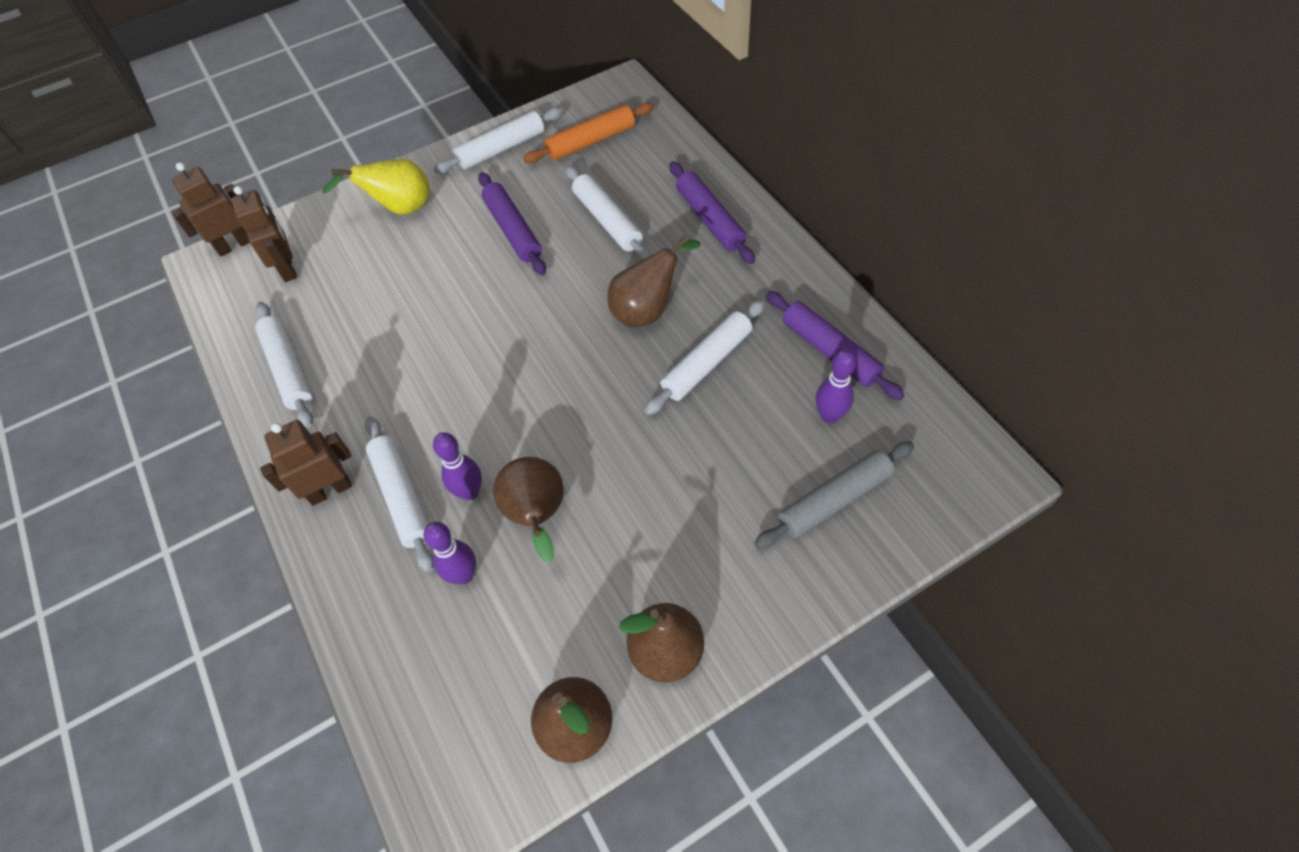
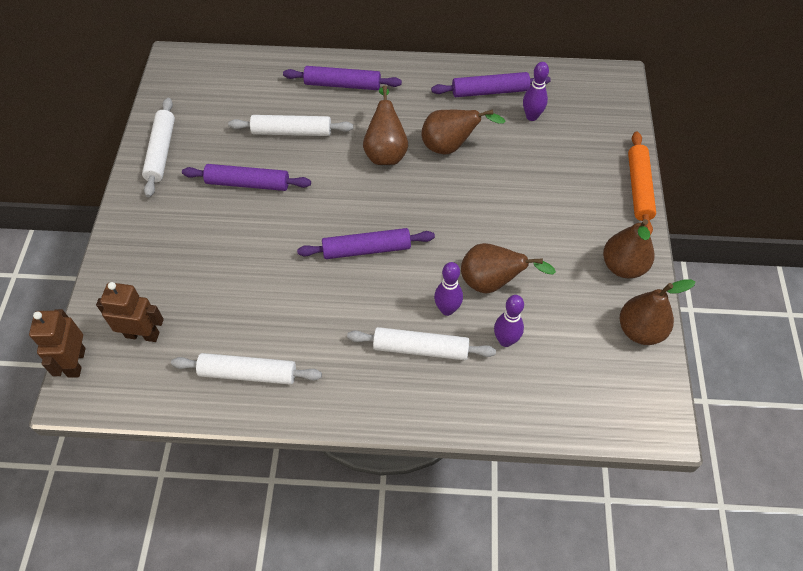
camera: 60 degrees left, 0 degrees up
brown robot [260,420,352,506] -> none
yellow pear [322,159,430,215] -> none
orange rolling pin [523,102,654,163] -> orange rolling pin moved to [628,131,656,236]
white rolling pin [645,300,765,415] -> brown pear [421,110,505,154]
grey rolling pin [755,441,914,549] -> none
none -> purple rolling pin [297,228,435,259]

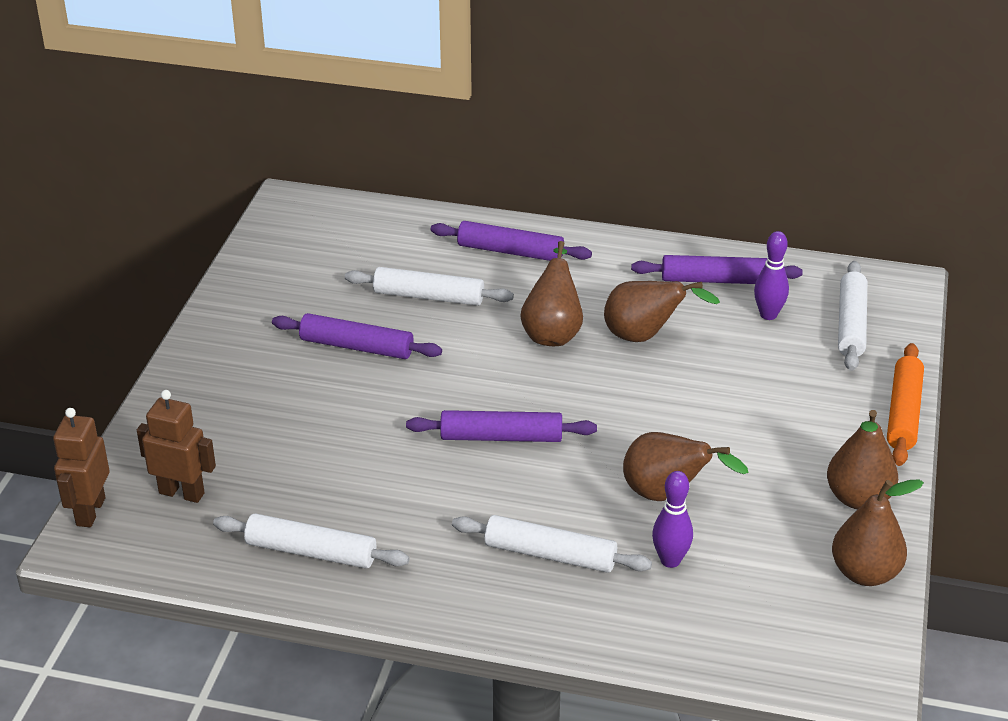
camera: 10 degrees right, 20 degrees down
white rolling pin [142,98,175,197] -> white rolling pin moved to [838,261,867,371]
purple bowling pin [434,262,463,316] -> none

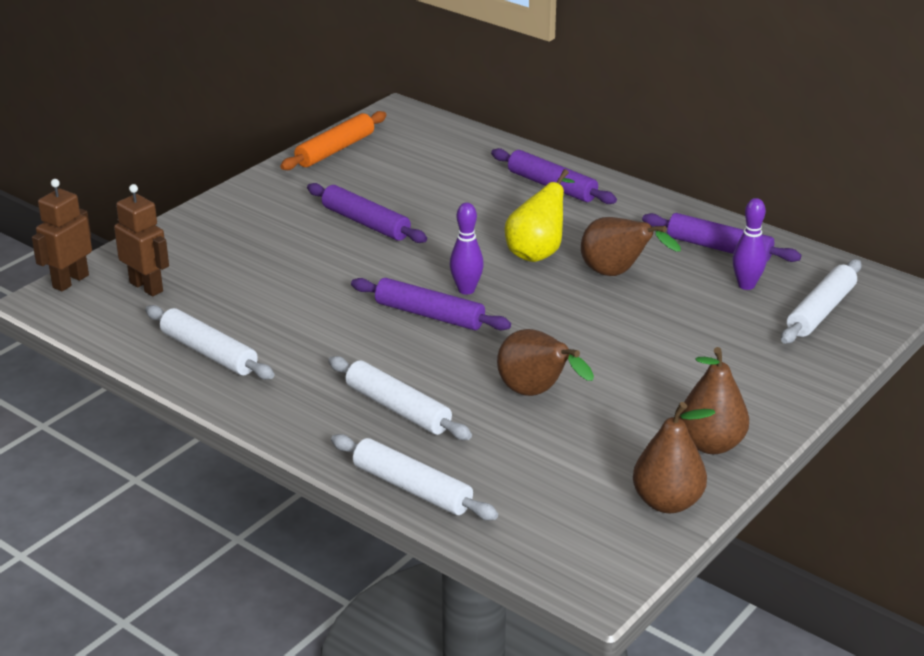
camera: 25 degrees right, 5 degrees down
white rolling pin [345,267,514,306] -> white rolling pin moved to [331,434,498,520]
brown pear [520,241,583,346] -> yellow pear [505,169,575,262]
purple bowling pin [652,471,693,568] -> purple bowling pin moved to [450,202,484,295]
orange rolling pin [887,343,924,466] -> orange rolling pin moved to [280,111,386,170]

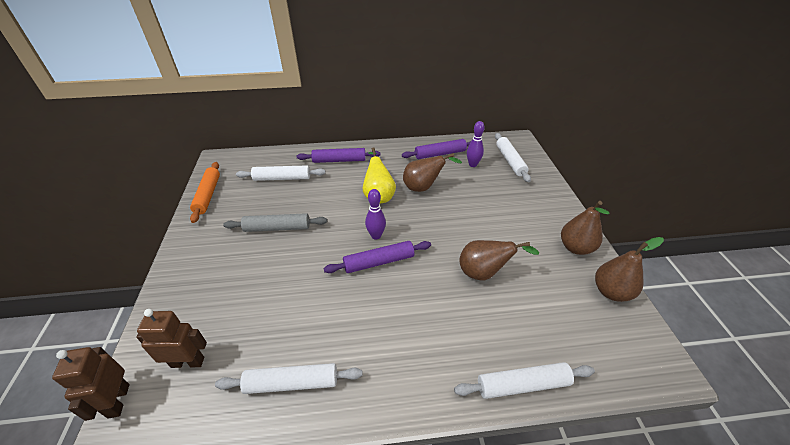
camera: 45 degrees left, 10 degrees up
purple rolling pin [307,183,427,243] -> grey rolling pin [223,213,327,232]
white rolling pin [328,356,472,440] -> white rolling pin moved to [236,165,326,181]

